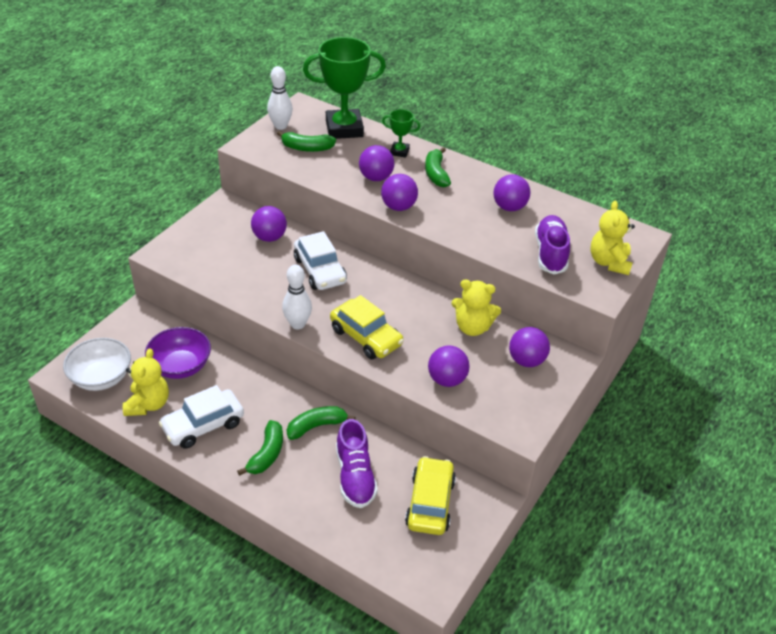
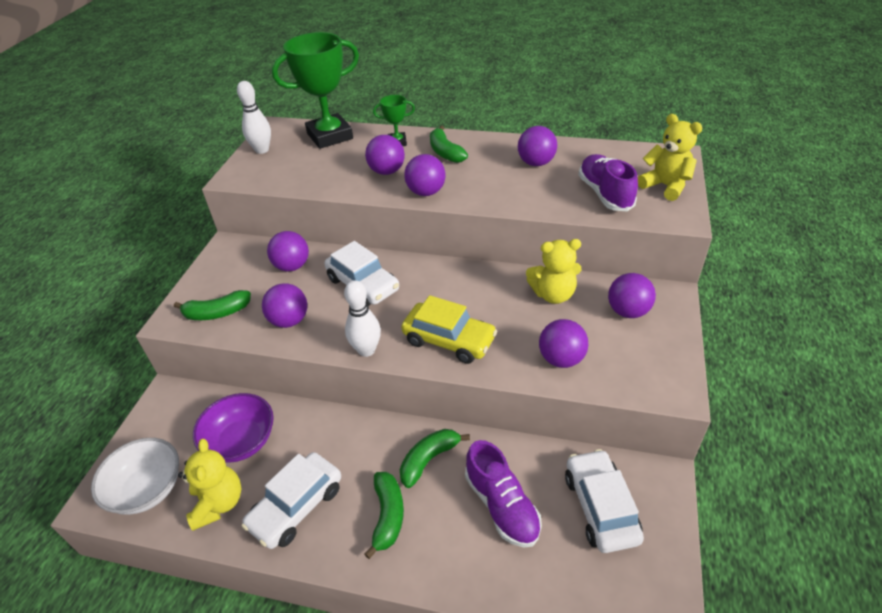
camera: 15 degrees left, 0 degrees up
green banana [277,131,336,152] -> green banana moved to [174,290,251,320]
yellow car [405,456,456,535] -> white car [565,449,644,553]
yellow teddy bear [590,200,635,275] -> yellow teddy bear turned 150 degrees clockwise [638,114,702,201]
none -> purple ball [262,283,307,328]

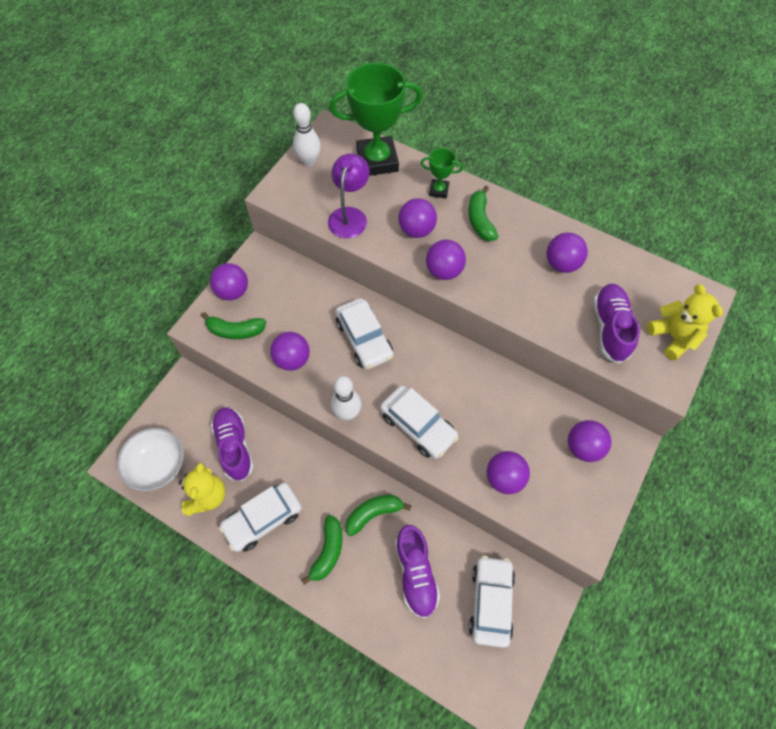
camera: 15 degrees right, 20 degrees up
purple bowl [193,393,274,463] -> purple shoe [211,407,254,481]
purple ball [267,231,309,271] -> purple ball moved to [210,263,248,300]
yellow car [401,295,497,364] -> white car [380,385,459,459]
yellow teddy bear [526,239,581,304] -> none
none -> purple lamp [328,154,370,238]

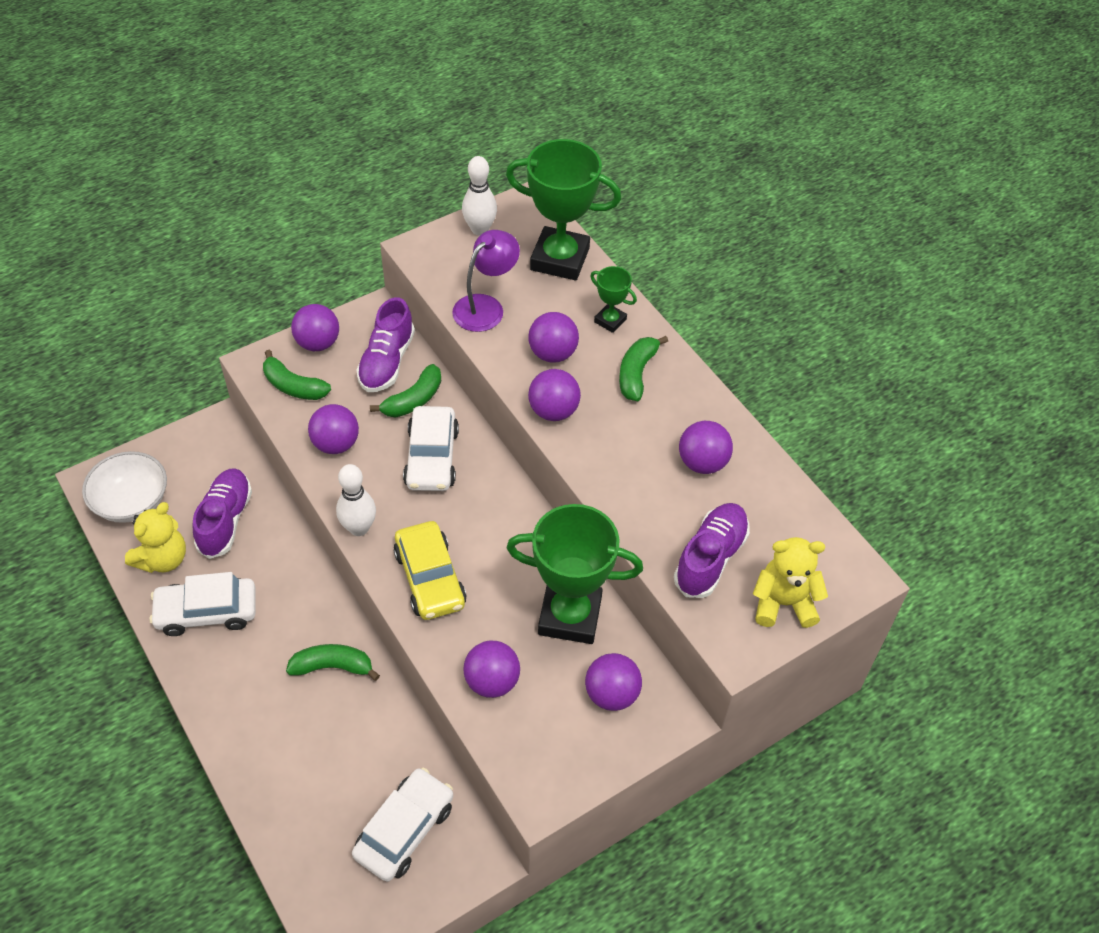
camera: 25 degrees right, 10 degrees down
green banana [301,515,343,585] -> green banana moved to [370,364,441,417]
white car [380,385,459,459] -> yellow car [393,521,466,620]
purple shoe [395,525,440,618] -> purple shoe moved to [356,297,415,392]
yellow teddy bear [647,284,723,360] -> yellow teddy bear turned 90 degrees counterclockwise [753,537,828,628]
none -> green trophy [506,504,643,644]

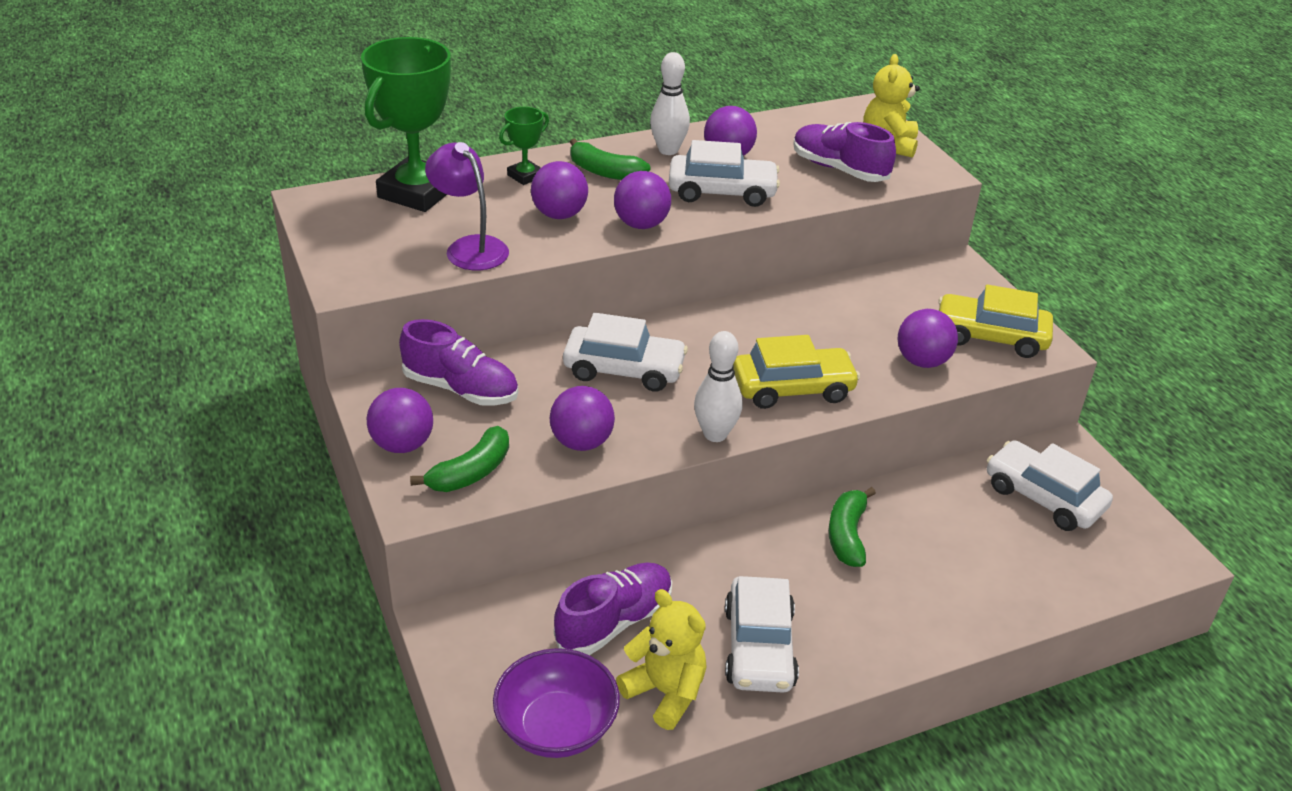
camera: 80 degrees left, 15 degrees down
white bowl [82,451,167,523] -> purple bowl [493,648,620,758]
purple shoe [193,468,252,559] -> purple shoe turned 120 degrees clockwise [554,562,672,655]
green banana [370,364,441,417] -> none
white bowling pin [462,156,497,236] -> white bowling pin moved to [650,52,690,155]
green trophy [506,504,643,644] -> none
purple ball [585,653,642,711] -> none
none -> white car [669,140,780,207]
none -> yellow car [938,284,1053,358]

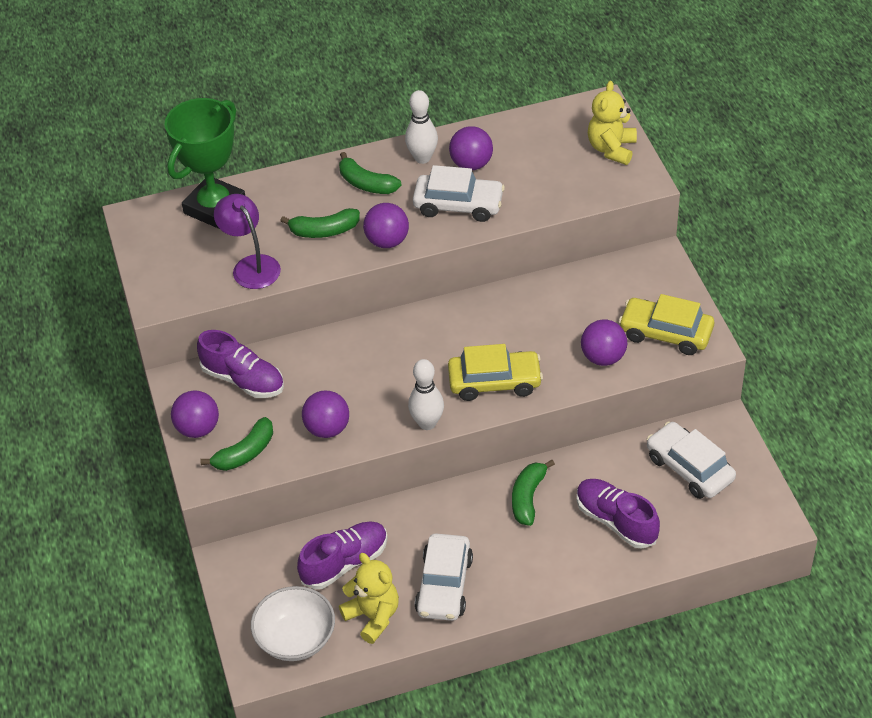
camera: 10 degrees right, 10 degrees up
purple bowl [493,648,620,758] -> white bowl [251,586,335,661]
green trophy [499,107,549,185] -> none
purple ball [531,161,588,219] -> green banana [280,208,360,238]
white car [563,313,688,392] -> none
purple shoe [793,122,896,182] -> purple shoe moved to [577,479,660,549]

